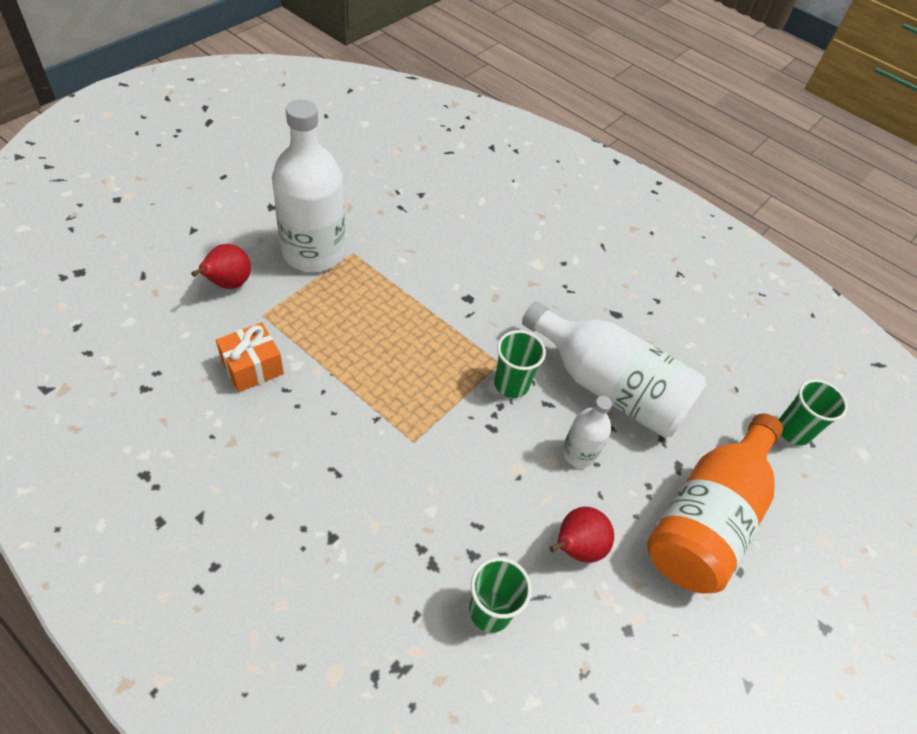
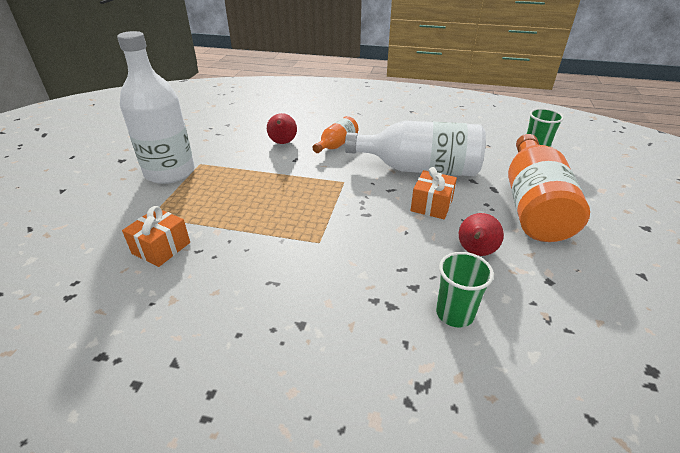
camera: 20 degrees left, 15 degrees down
red pear [191,244,251,289] -> red pear moved to [267,113,297,144]
green cup [494,330,546,398] -> none
white bottle [562,396,612,468] -> orange gift [411,167,457,219]
none -> orange bottle [312,116,358,153]

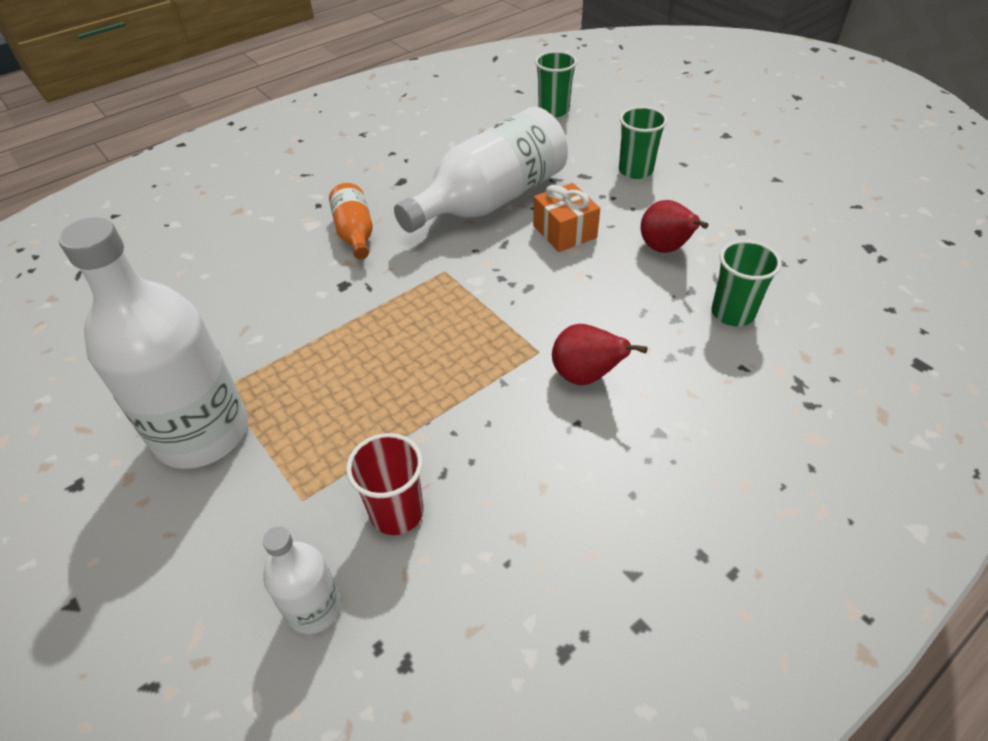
camera: 50 degrees left, 10 degrees up
orange gift [122,206,190,267] -> red cup [346,433,423,535]
red pear [267,113,297,144] -> red pear moved to [552,324,648,385]
orange bottle [508,134,590,242] -> green cup [619,106,667,179]
none -> white bottle [263,527,341,634]

